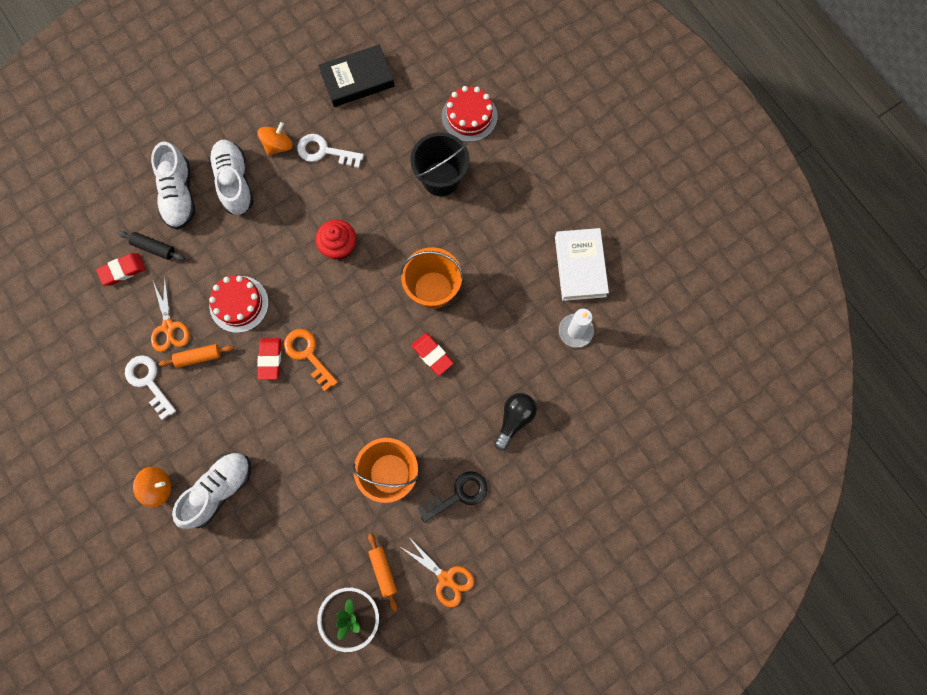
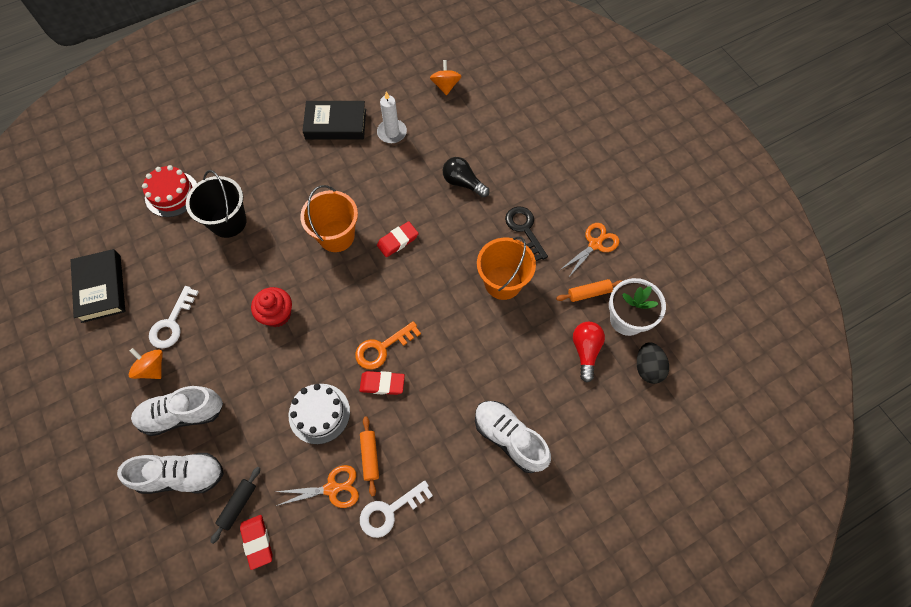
camera: 85 degrees left, 10 degrees down
orange spinning top [133,467,171,507] -> orange spinning top moved to [430,60,462,96]
red cake [209,276,269,333] -> white cake [289,384,350,444]
white book [555,228,609,301] -> black book [302,101,366,140]
none -> red light bulb [573,322,605,382]
none -> black egg [637,342,669,384]

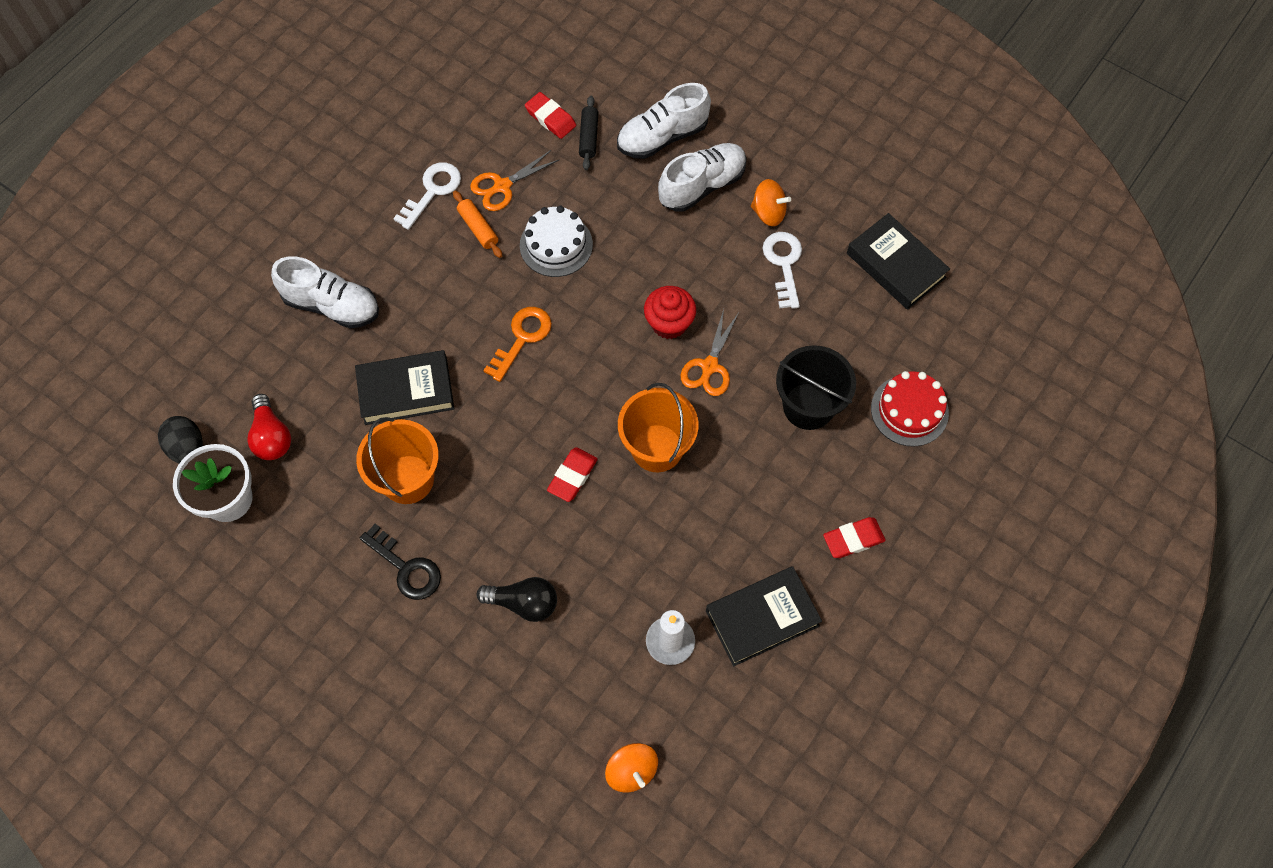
camera: 155 degrees right, 0 degrees up
red eraser [360,371,405,395] -> red eraser moved to [823,517,886,558]
orange rolling pin [556,279,622,302] -> none
orange scissors [560,223,619,278] -> orange scissors moved to [681,309,739,396]
none -> black book [355,350,454,425]

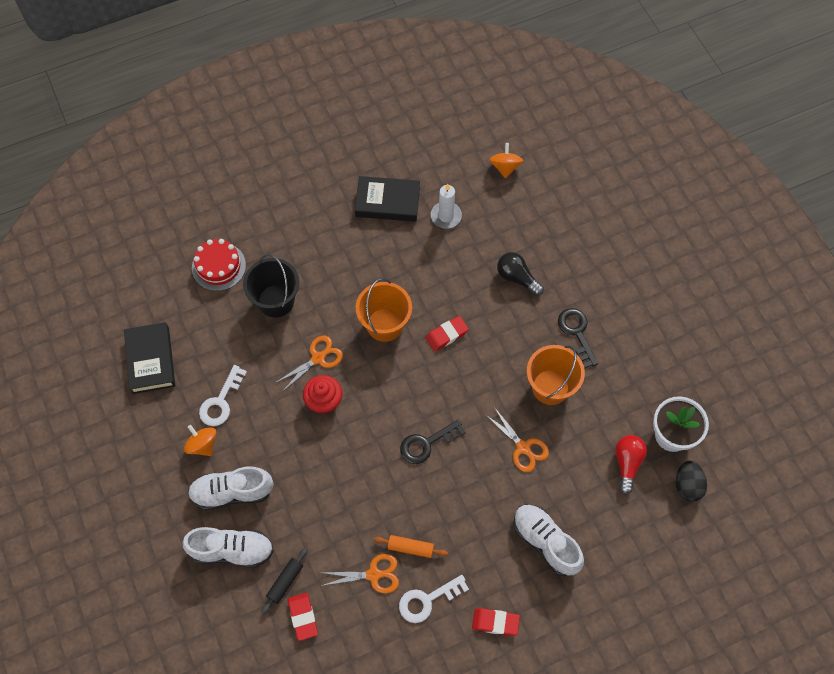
camera: 150 degrees left, 0 degrees up
black book [355,350,454,425] -> orange scissors [486,407,549,472]
orange rolling pin [453,190,502,258] -> orange rolling pin turned 75 degrees counterclockwise [374,535,448,558]
orange key [483,307,552,382] -> black key [400,419,466,464]
white cake [520,206,593,277] -> none
red eraser [823,517,886,558] -> red eraser moved to [472,608,520,636]

